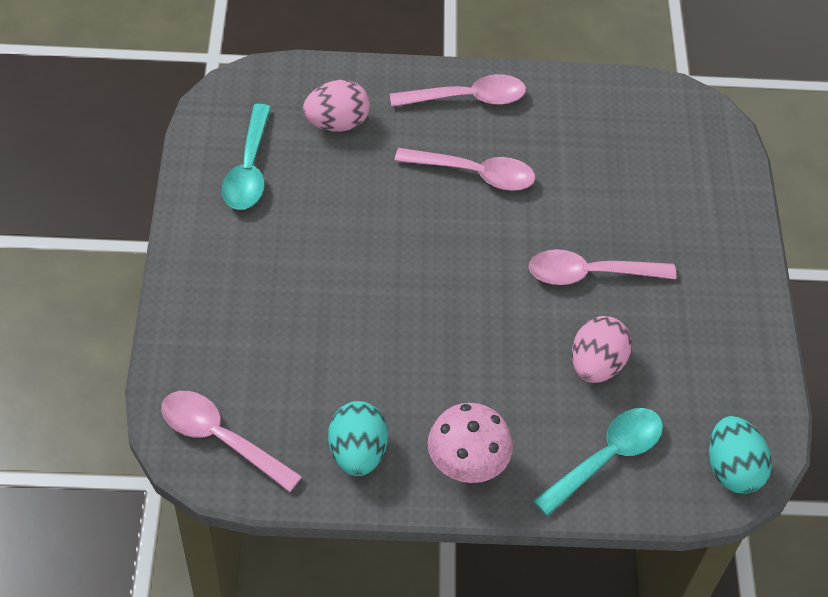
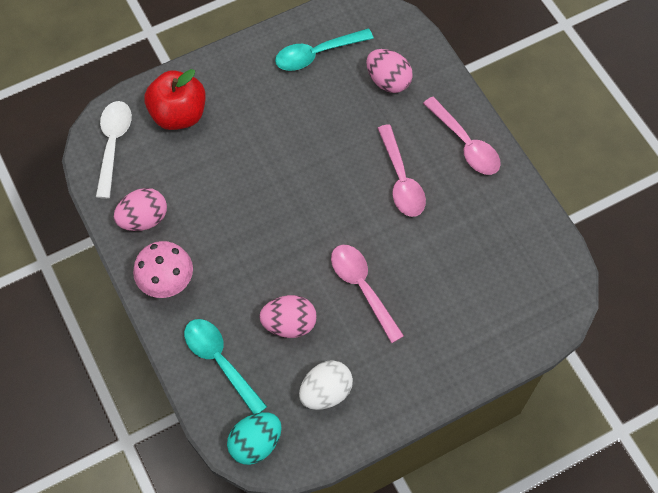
camera: 65 degrees right, 10 degrees up
pink spoon [161,391,303,492] -> white spoon [96,101,132,199]
turquoise egg [328,401,388,476] -> pink egg [114,188,167,231]
turquoise spoon [533,408,663,516] -> turquoise spoon turned 150 degrees counterclockwise [184,319,267,414]
none -> red apple [144,69,206,130]
none -> white egg [299,360,353,410]

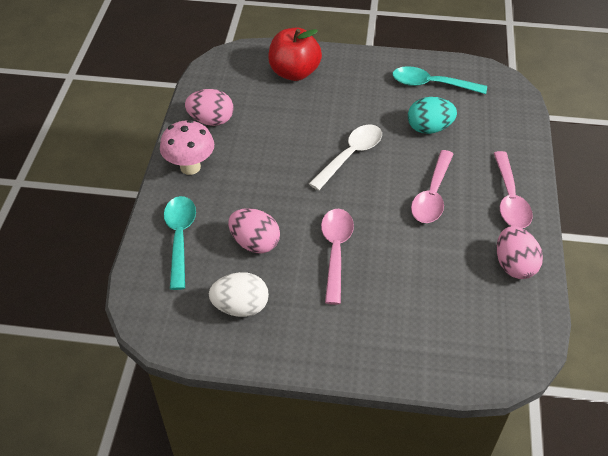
camera: 35 degrees right, 15 degrees down
white spoon [96,101,132,199] -> white spoon moved to [309,124,382,191]
turquoise egg [227,412,282,465] -> turquoise egg moved to [408,97,457,134]
pink egg [366,49,413,93] -> pink egg moved to [497,226,543,279]

